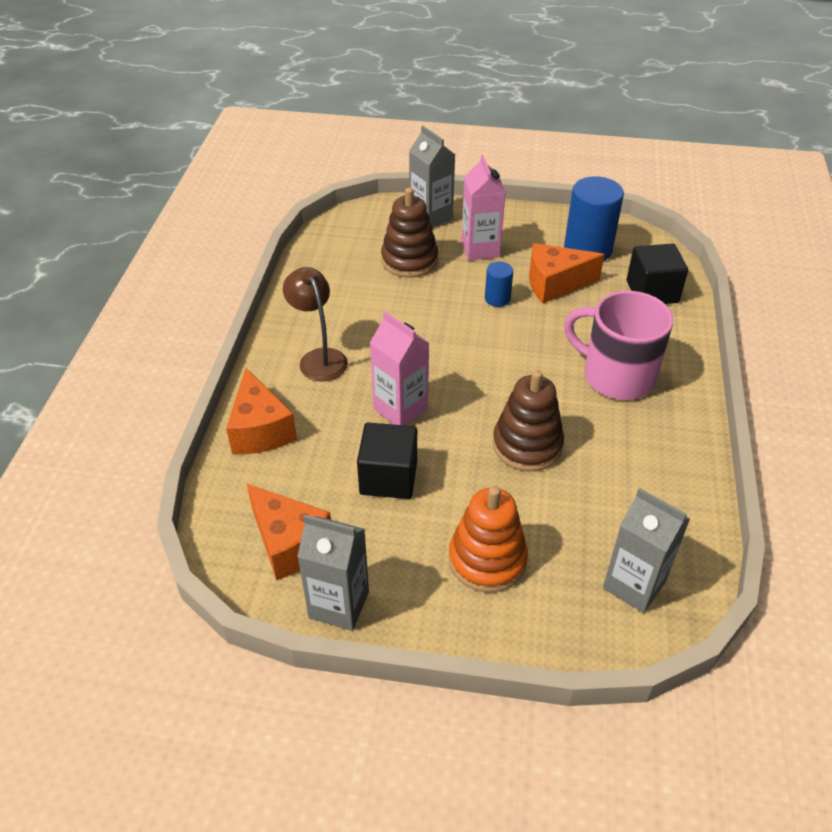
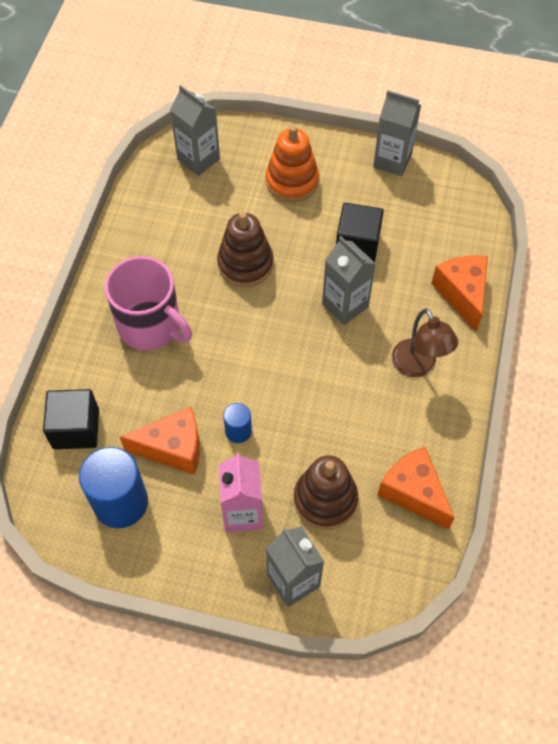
camera: 175 degrees left, 15 degrees up
orange cheese [247,484,331,580] -> orange cheese moved to [378,446,454,530]
pink carton [370,311,429,426] -> grey carton [322,236,376,325]

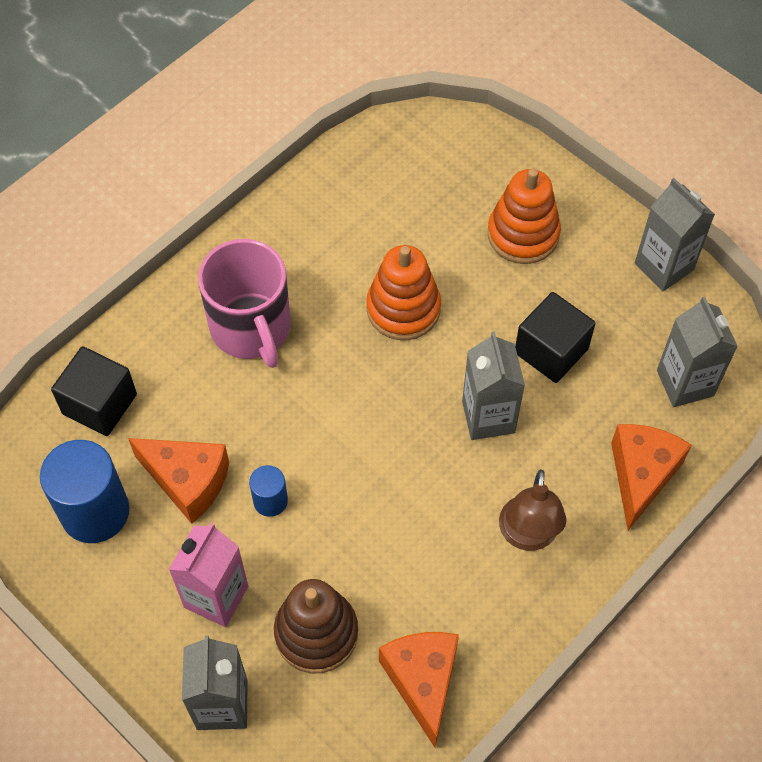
camera: 30 degrees right, 0 degrees up
grey carton [170,85,220,176] -> grey carton moved to [657,296,738,407]
brown stacking toy [217,212,274,287] -> orange stacking toy [366,245,441,340]

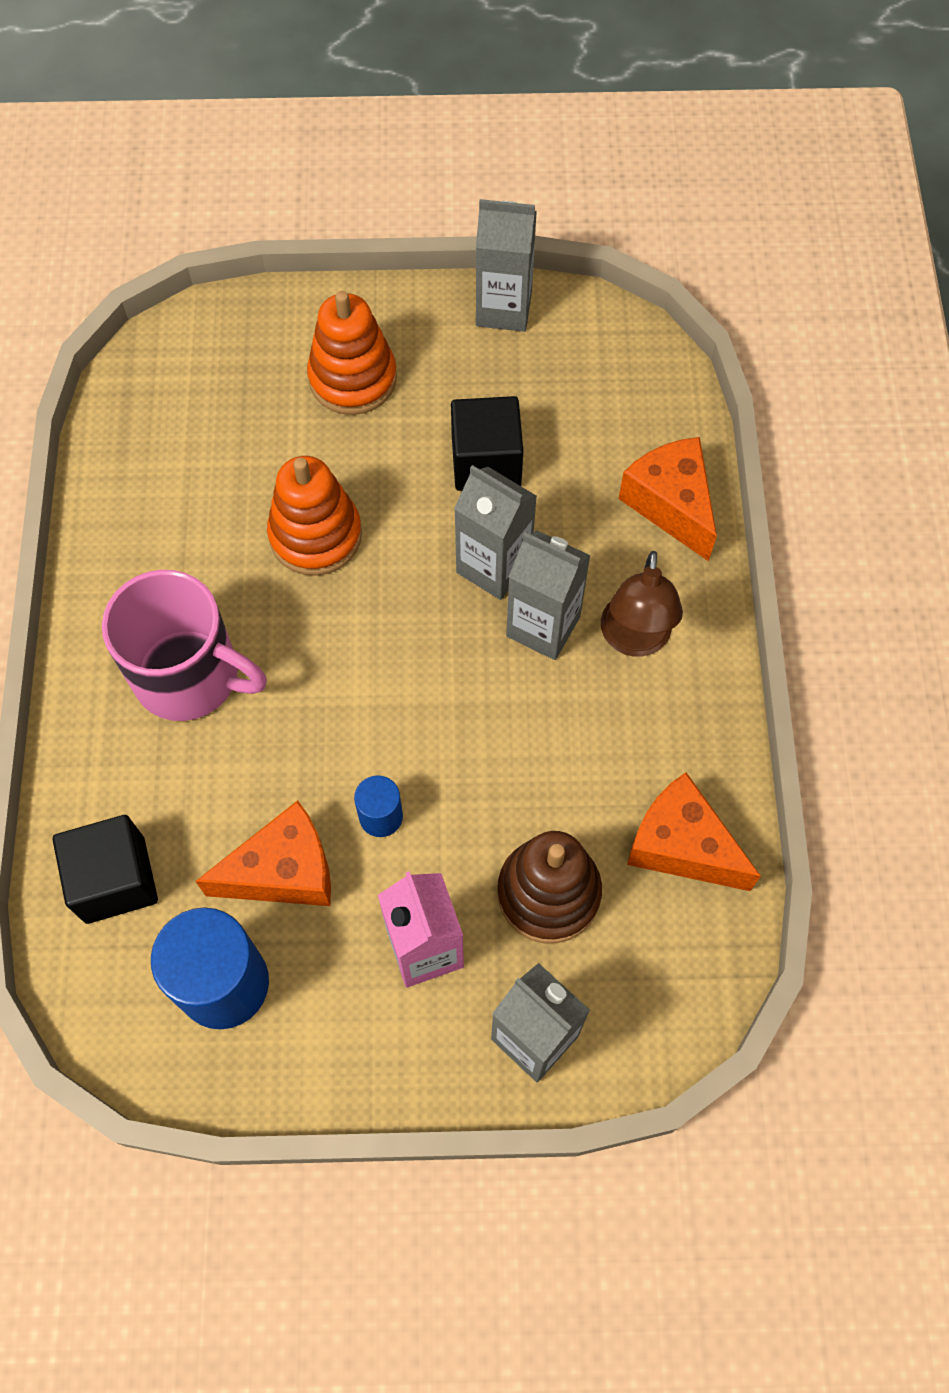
camera: 45 degrees left, 5 degrees up
brown lamp [499,469,567,551] -> brown lamp turned 45 degrees clockwise [601,551,683,657]
grey carton [657,296,738,407] -> grey carton moved to [506,530,591,660]

